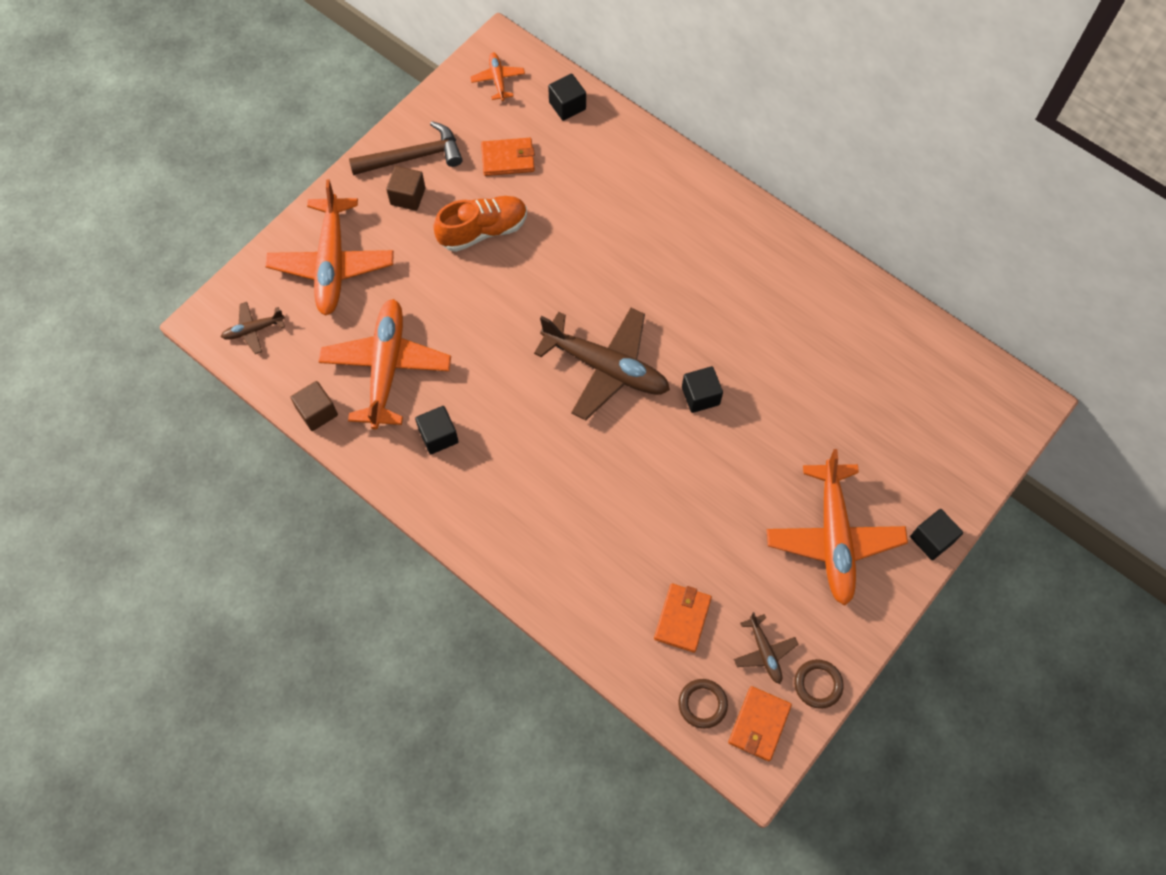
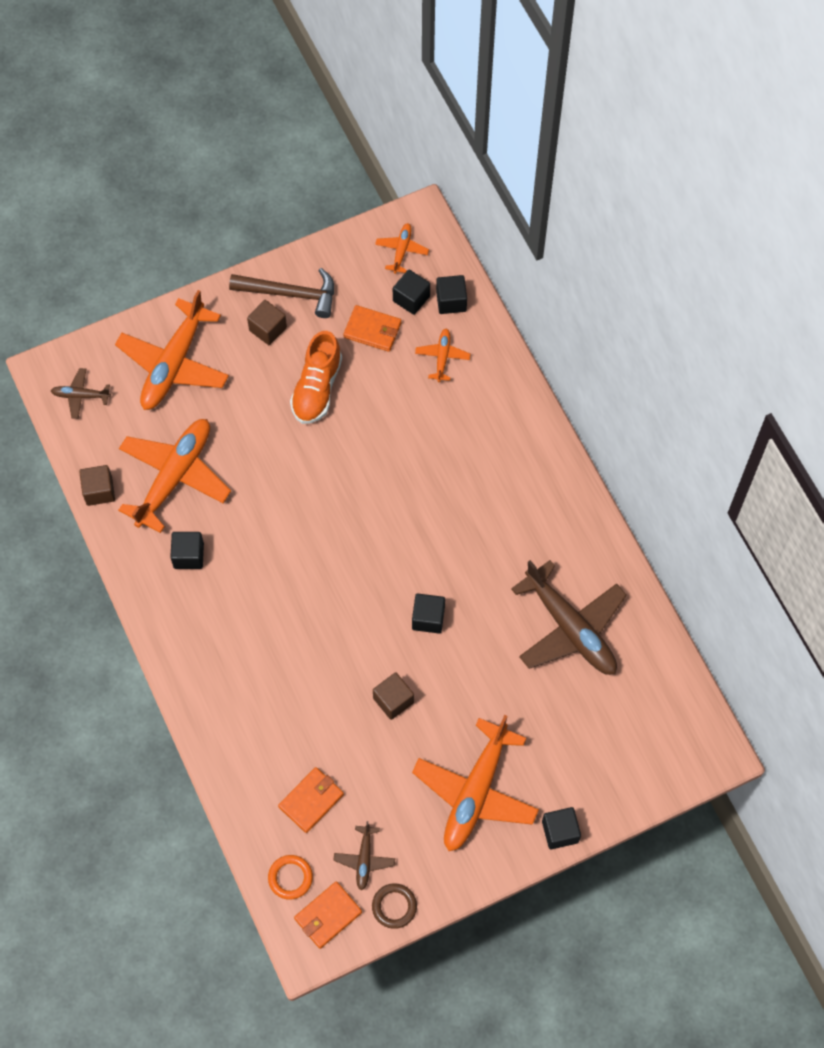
camera: 25 degrees right, 0 degrees up
orange shoe [433,196,527,252] -> orange shoe turned 105 degrees clockwise [290,331,342,424]
brown plane [534,308,670,420] -> brown plane moved to [511,560,627,675]
brown ring [678,679,728,729] -> orange ring [268,855,313,900]
none -> brown cube [373,672,414,720]
none -> black cube [393,269,430,315]
none -> orange plane [415,328,471,382]

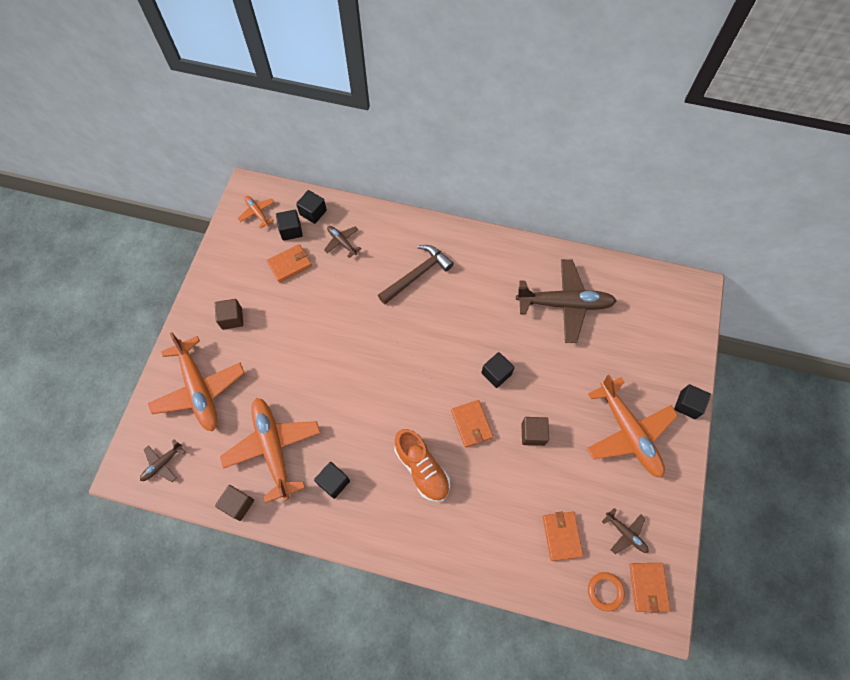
camera: 50 degrees left, 0 degrees up
brown hammer [229,268,334,318] -> brown hammer moved to [378,245,454,304]
orange shoe [290,331,342,424] -> orange shoe moved to [395,429,450,502]
brown ring [372,883,417,929] -> none
orange plane [415,328,471,382] -> brown plane [324,226,361,258]
none -> orange wallet [451,400,493,448]

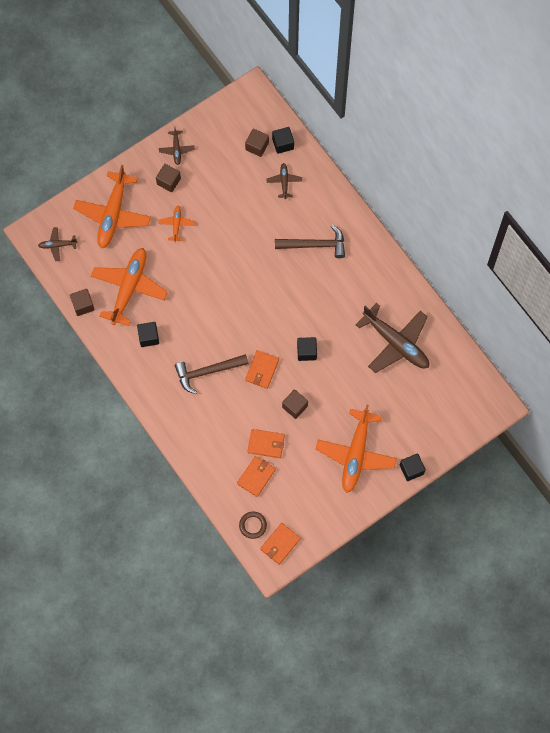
camera: 40 degrees right, 5 degrees up
orange plane [238,196,274,229] -> orange plane moved to [159,206,195,242]
orange wallet [267,244,312,283] -> orange wallet moved to [247,429,285,458]
black cube [276,210,303,241] -> brown cube [245,129,269,157]
orange shoe [395,429,450,502] -> brown hammer [175,354,249,394]
orange ring [588,572,625,612] -> brown ring [239,512,267,539]
brown plane [602,508,649,554] -> brown plane moved to [159,127,195,165]

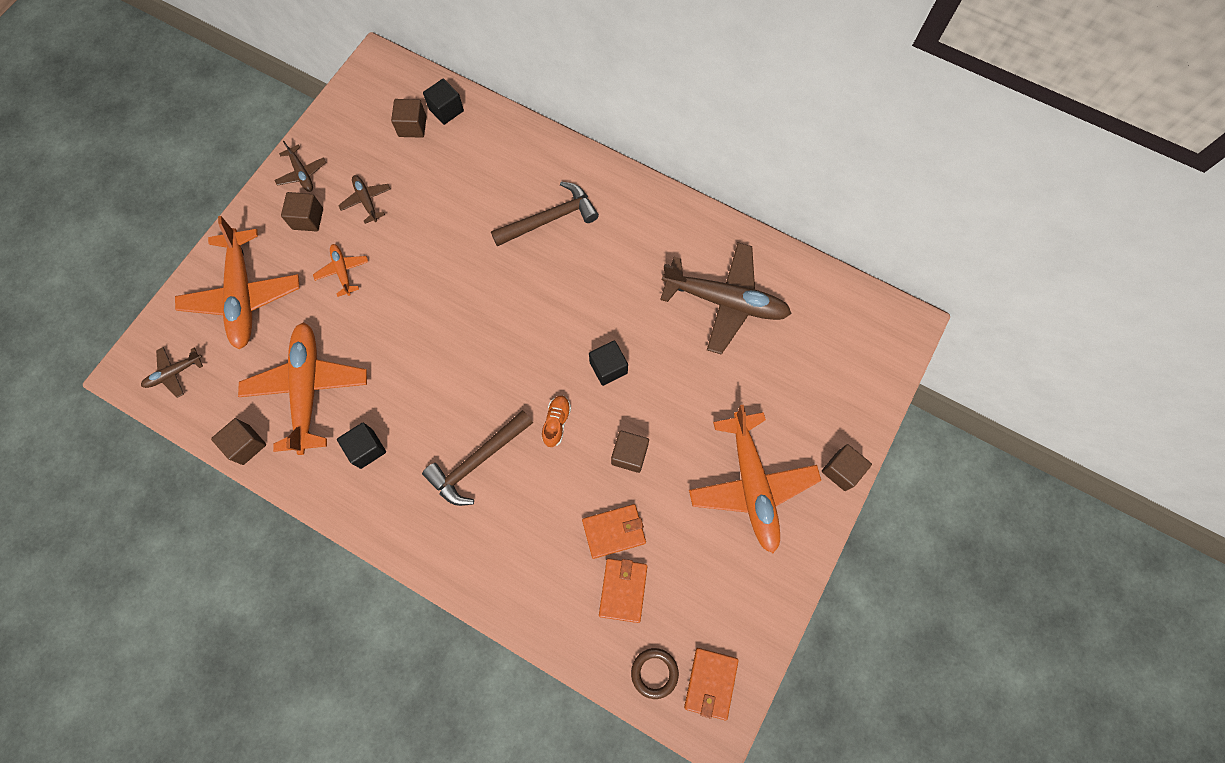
camera: 25 degrees left, 0 degrees up
orange wallet [245,350,279,389] -> orange shoe [542,396,571,447]
brown plane [267,163,302,199] -> brown plane moved to [338,175,391,224]
black cube [400,453,426,481] -> brown cube [822,444,872,491]

